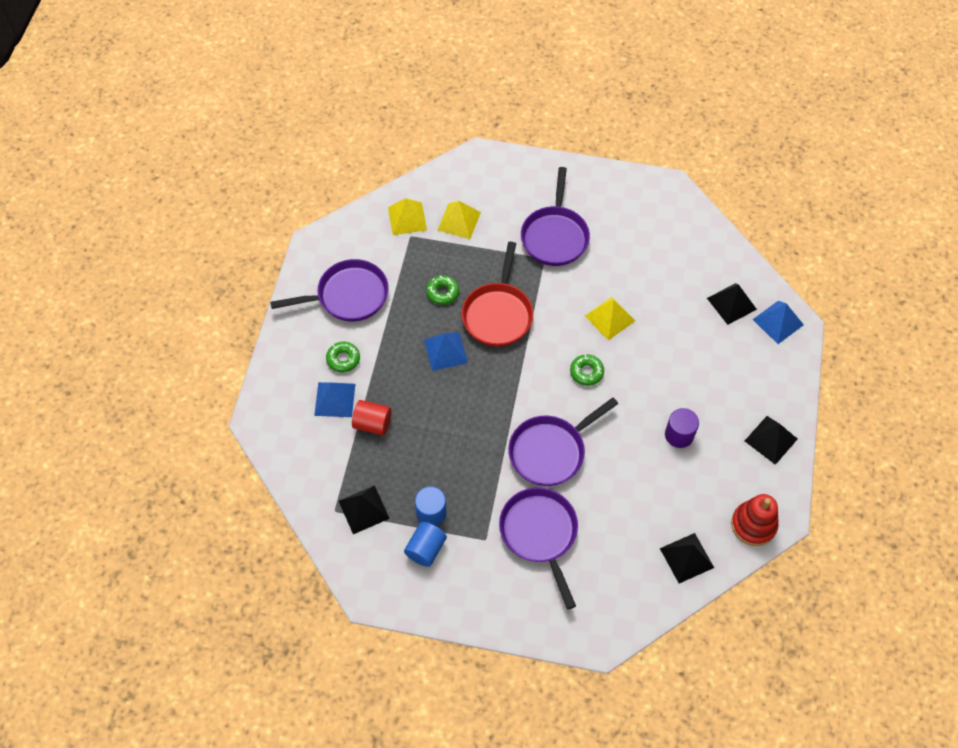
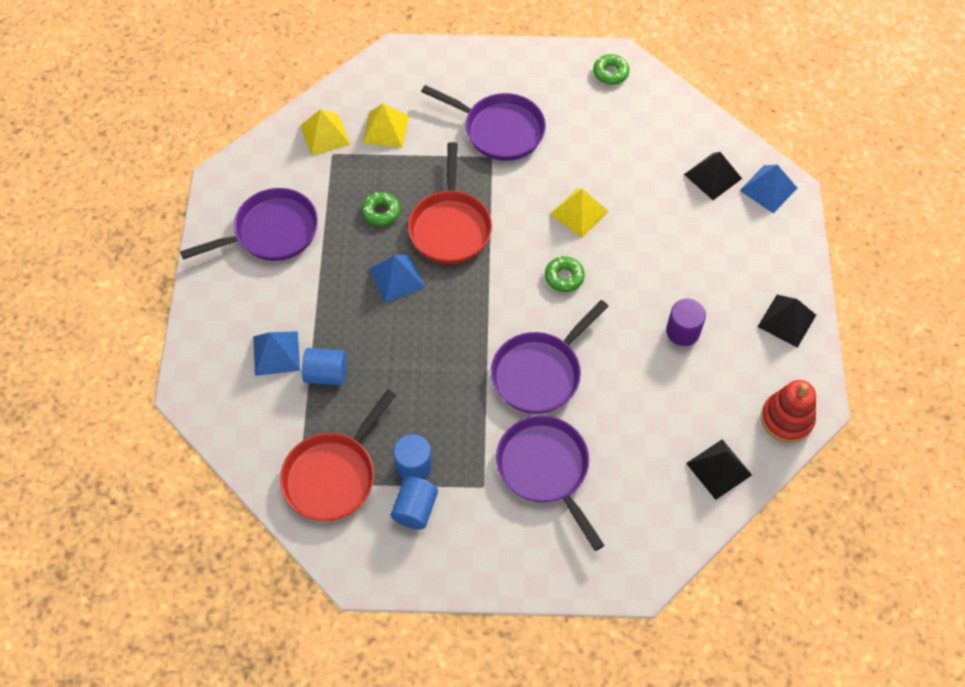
camera: 10 degrees left, 0 degrees up
green donut [326,342,360,372] -> green donut moved to [593,54,629,85]
black pyramid [339,485,390,534] -> red pan [280,390,396,521]
red cylinder [352,400,391,435] -> blue cylinder [302,348,347,385]
purple pan [521,167,590,266] -> purple pan turned 60 degrees counterclockwise [421,85,546,161]

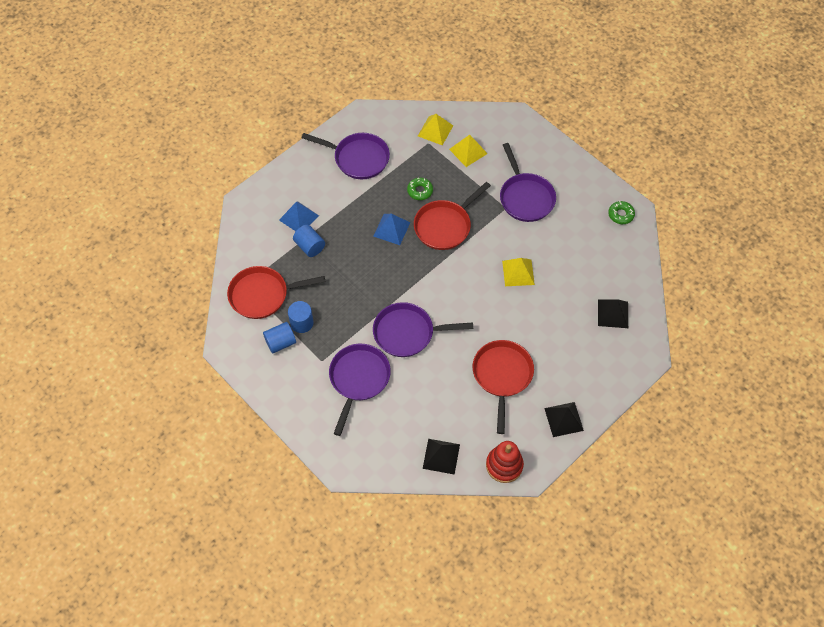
camera: 45 degrees right, 0 degrees up
green donut [545,256,585,292] -> none
purple cylinder [666,299,706,346] -> red pan [473,340,534,434]
blue pyramid [740,165,797,213] -> none

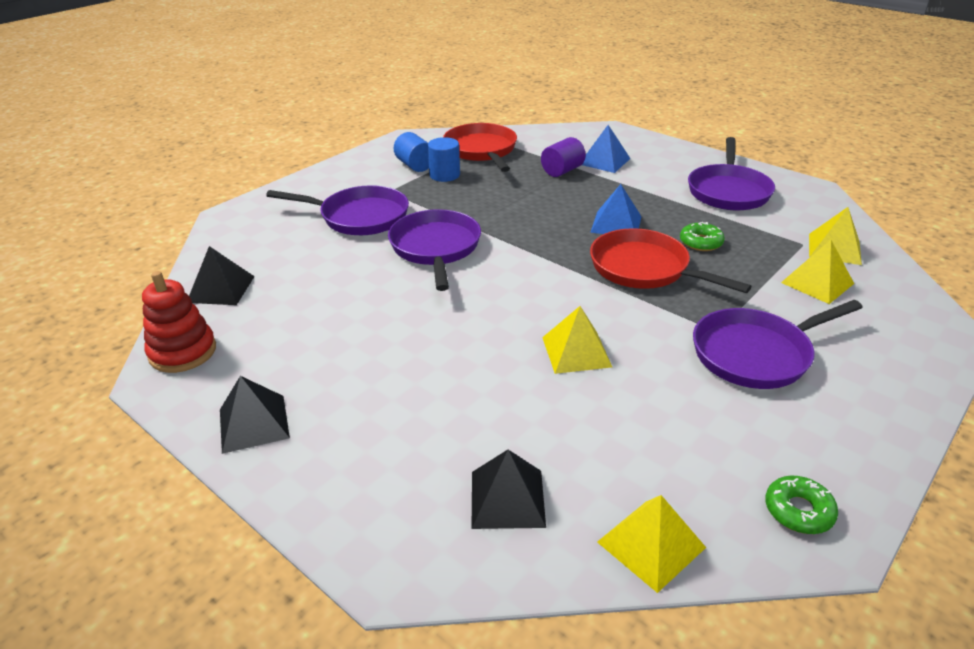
camera: 85 degrees right, 25 degrees down
blue cylinder [293,225,325,257] -> purple cylinder [541,137,586,177]
red pan [473,340,534,434] -> none
none -> yellow pyramid [597,495,706,593]

